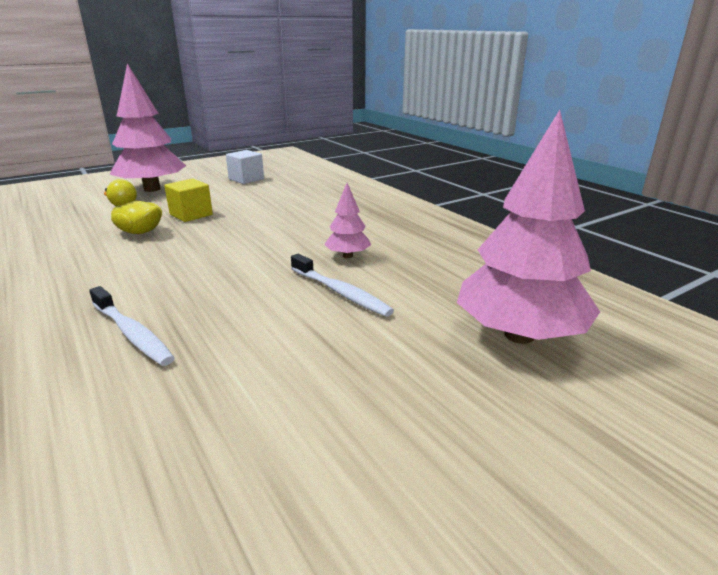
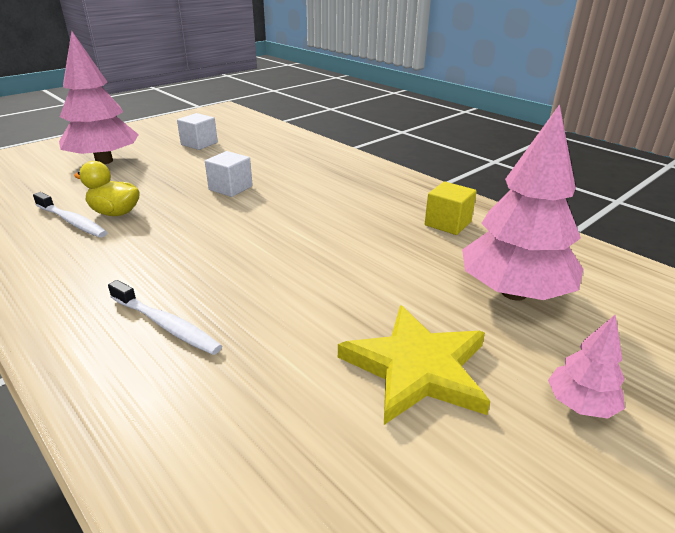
camera: 10 degrees left, 5 degrees up
yellow cube [164,178,213,222] -> yellow cube moved to [425,182,477,235]
white toothbrush [291,254,394,317] -> white toothbrush moved to [33,192,108,238]
pink tree [324,183,371,258] -> pink tree moved to [548,314,625,419]
none -> white cube [205,151,253,197]
none -> yellow star [338,305,491,425]

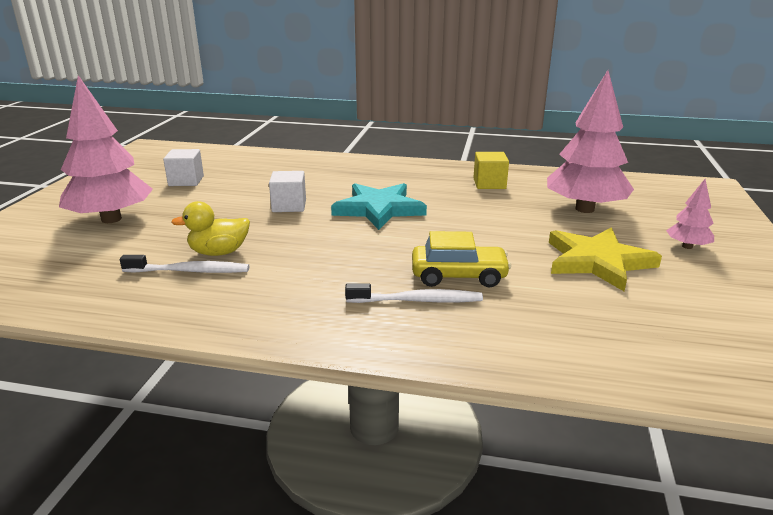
camera: 35 degrees left, 5 degrees down
none -> turquoise star [331,183,427,230]
none -> yellow car [412,231,511,287]

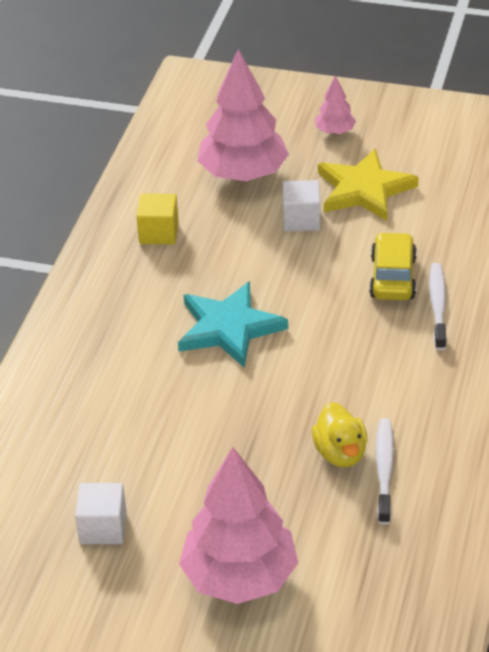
camera: 85 degrees left, 15 degrees up
white cube [269,171,306,212] -> white cube moved to [283,180,320,231]

